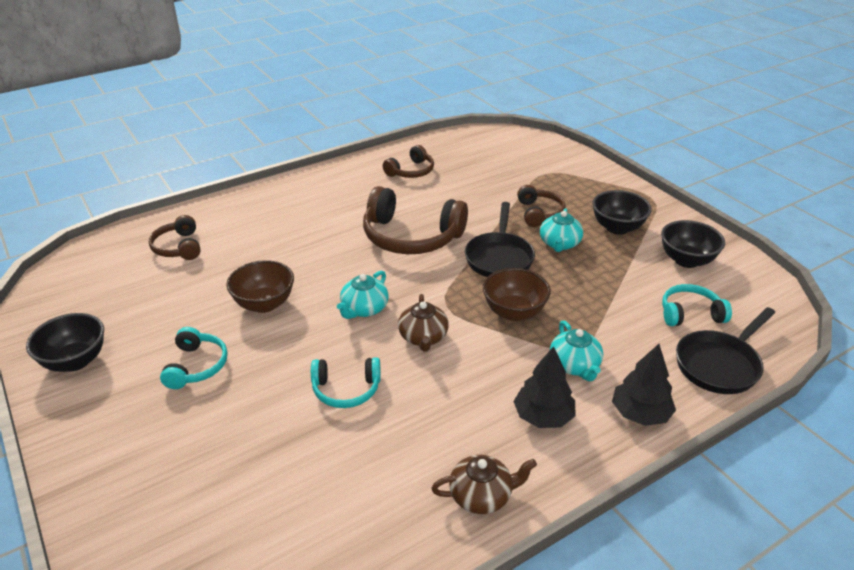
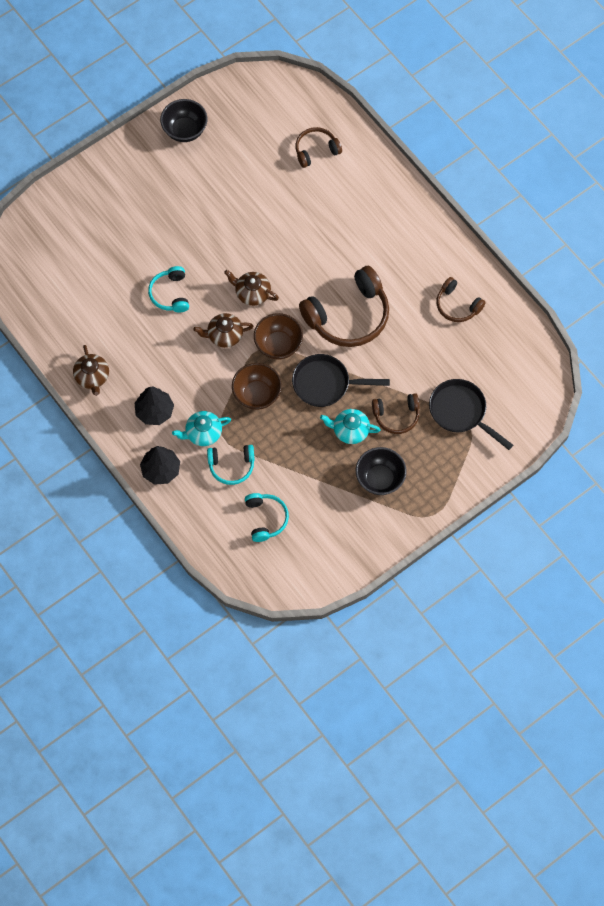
camera: 85 degrees right, 30 degrees up
turquoise headphones [160,327,227,389] -> turquoise headphones moved to [207,445,255,485]
brown bowl [226,260,294,313] -> brown bowl moved to [254,313,303,359]
turquoise teapot [337,271,388,319] -> brown teapot [224,270,279,306]
brown headphones [363,186,468,254] -> brown headphones turned 135 degrees counterclockwise [299,266,389,347]
black bowl [661,220,725,268] -> none
black pan [676,307,775,394] -> black pan moved to [429,379,513,450]

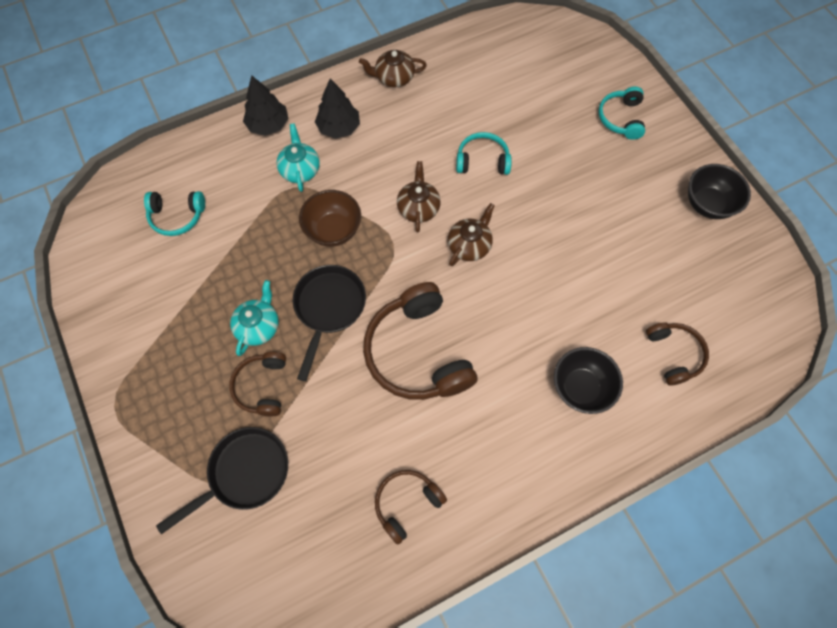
camera: 100 degrees right, 0 degrees up
turquoise headphones [207,445,255,485] -> turquoise headphones moved to [598,86,645,140]
brown bowl [254,313,303,359] -> none
black bowl [356,447,407,495] -> black bowl moved to [554,347,623,414]

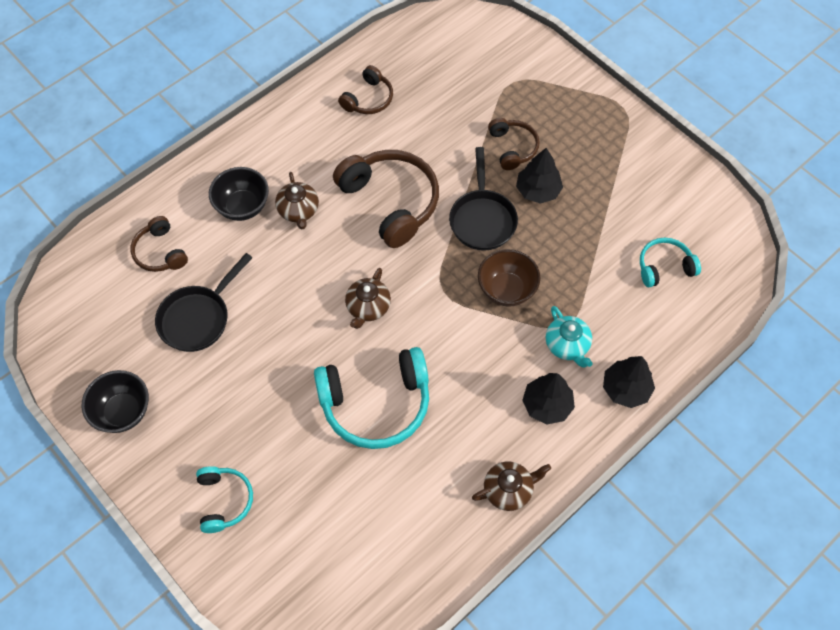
camera: 165 degrees right, 5 degrees down
black pan [156,427,288,534] -> black pan moved to [155,253,252,352]
turquoise teapot [230,280,279,356] -> black tree [516,148,563,204]
brown teapot [397,161,441,232] -> brown teapot moved to [275,172,319,230]
turquoise headphones [456,132,512,175] -> turquoise headphones [314,347,429,449], size x1.83

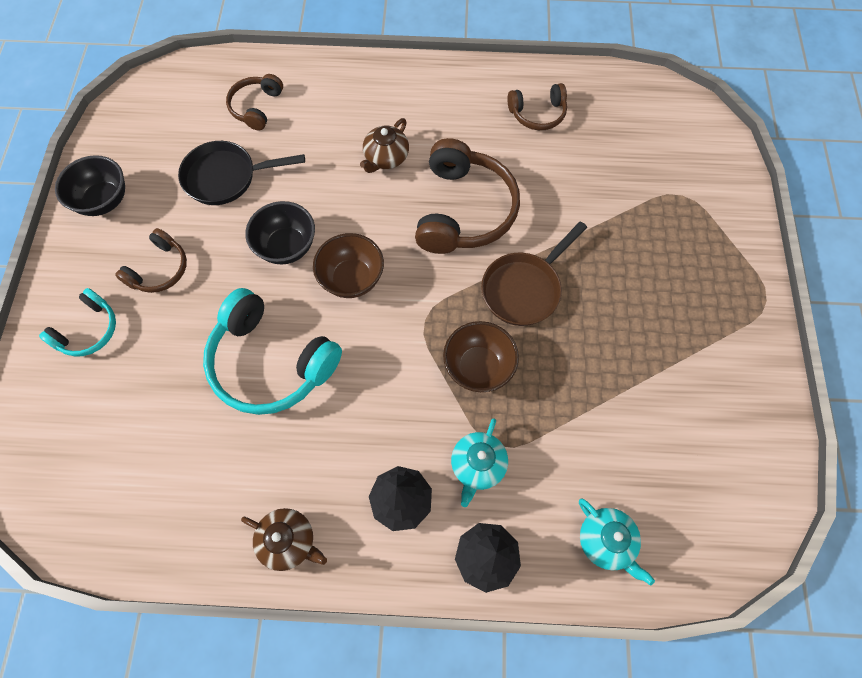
camera: 45 degrees right, 5 degrees up
black bowl [209,167,269,221] -> black bowl moved to [245,201,315,264]
brown teapot [345,268,391,329] -> brown bowl [313,233,384,298]
black pan [449,147,518,251] -> brown pan [481,221,587,326]
brown headphones [488,118,540,170] -> brown headphones moved to [115,228,187,293]
black tree [516,148,563,204] -> none
turquoise headphones [640,238,701,287] -> none
none -> turquoise teapot [579,499,655,586]

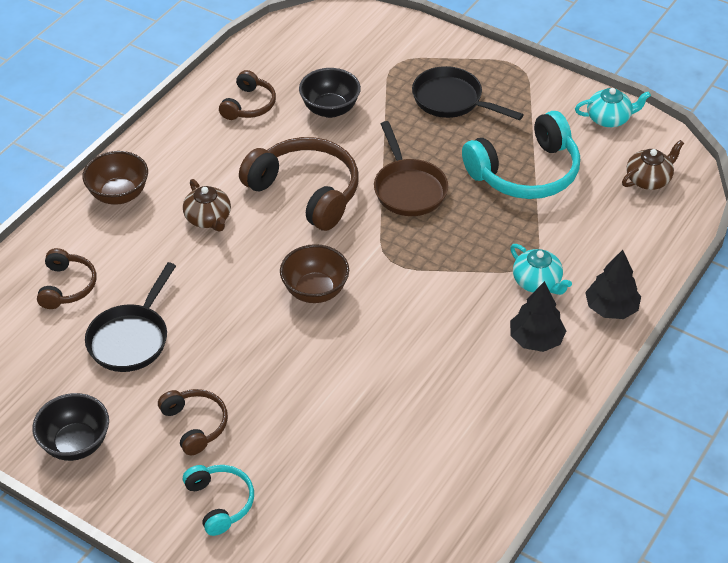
camera: 60 degrees left, 20 degrees down
turquoise headphones [203,288,342,415] -> turquoise headphones moved to [462,111,580,199]
brown headphones [226,74,283,131] -> brown headphones turned 135 degrees counterclockwise [37,248,96,309]
brown teapot [241,508,327,571] -> brown teapot moved to [622,140,684,190]
black bowl [245,201,315,264] -> black bowl moved to [299,68,361,118]
brown bowl [443,321,519,392] -> brown bowl moved to [82,151,148,205]
turquoise teapot [579,499,655,586] -> turquoise teapot moved to [575,88,651,127]
none -> black pan [412,66,524,120]

